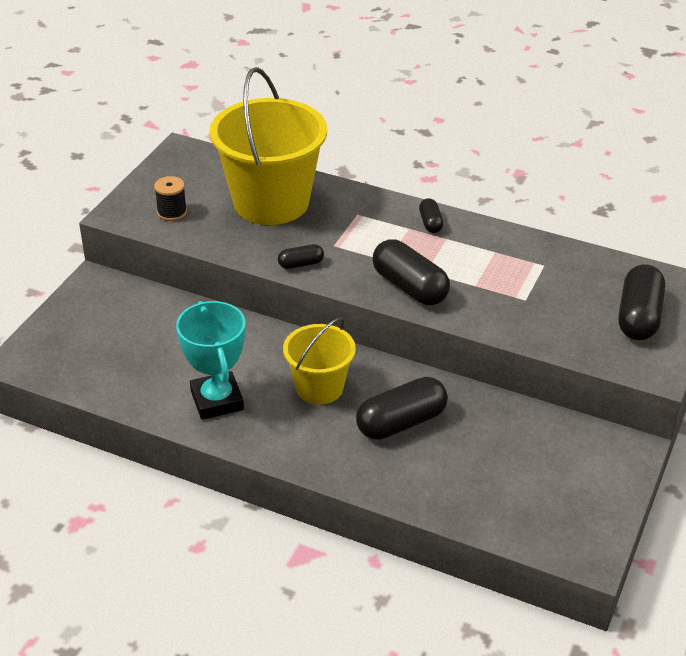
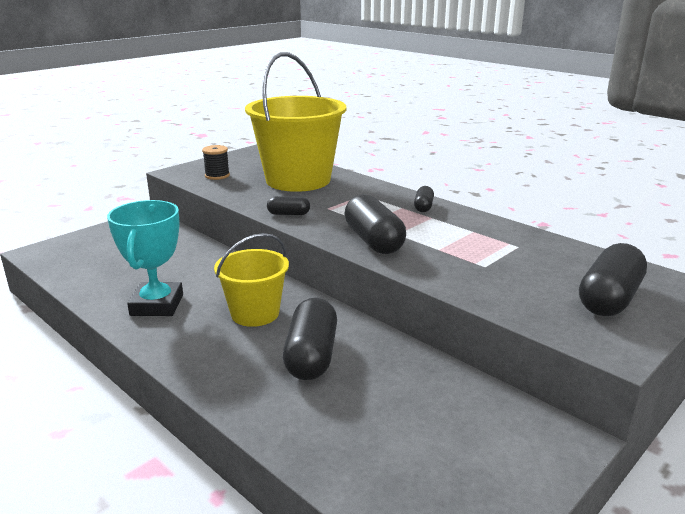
camera: 20 degrees right, 15 degrees down
black capsule [356,377,448,440] -> black capsule turned 75 degrees counterclockwise [283,298,337,380]

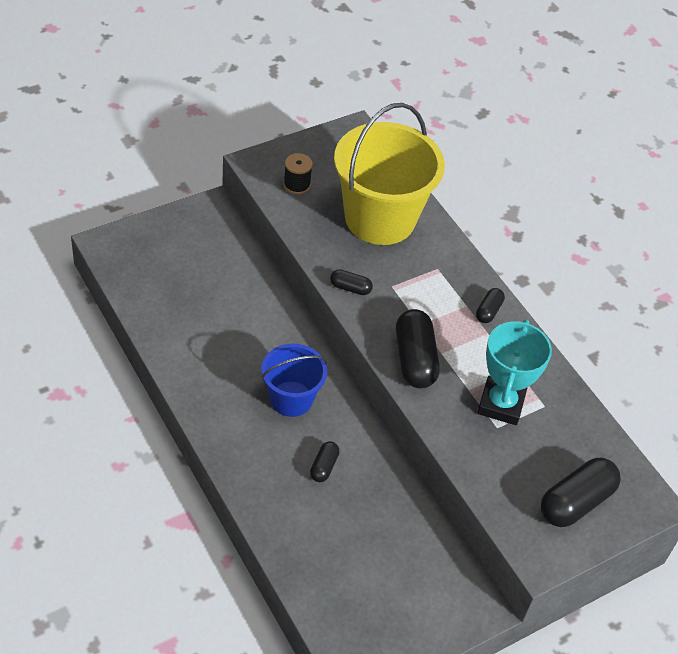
camera: 10 degrees right, 25 degrees up
turquoise trophy [107,200,183,316] -> turquoise trophy moved to [477,319,552,425]
yellow bucket [214,233,289,327] -> blue bucket [261,344,327,417]
black capsule [283,298,337,380] -> black capsule [310,441,340,482], size x0.51

